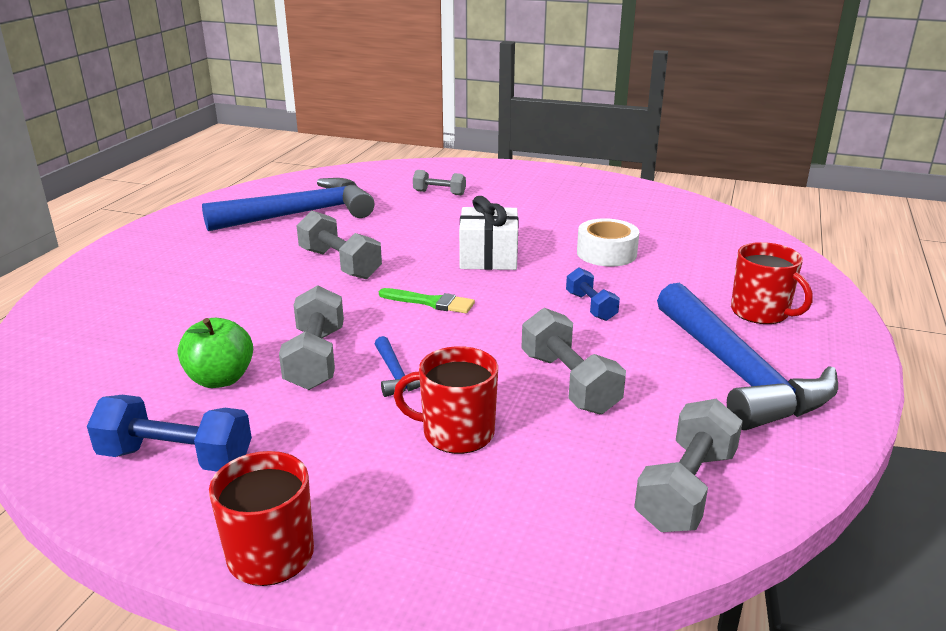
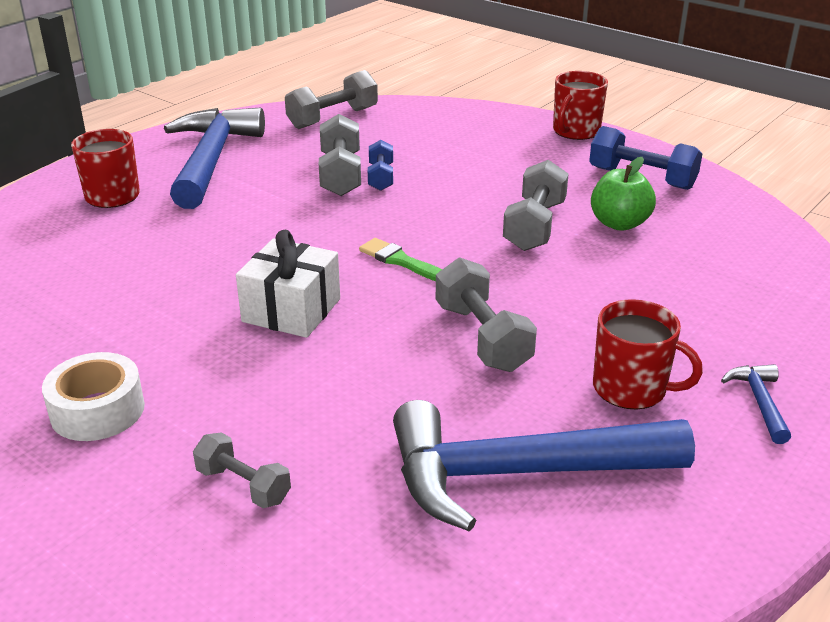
camera: 160 degrees left, 5 degrees up
blue hammer [375,336,420,397] -> blue hammer moved to [721,364,791,444]
red mug [394,346,498,454] -> red mug moved to [593,299,703,409]
blue dumbbell [566,268,620,321] -> blue dumbbell moved to [368,140,393,191]
white tape [577,218,640,267] -> white tape moved to [42,352,145,441]

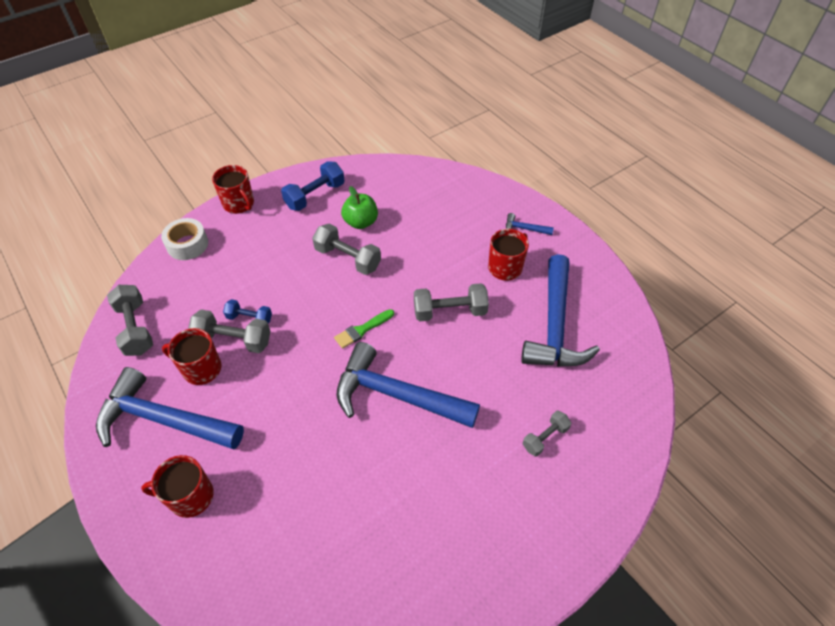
camera: 75 degrees left, 20 degrees up
white tape [42,352,145,441] -> white tape moved to [161,218,208,260]
white gift [236,230,340,338] -> blue hammer [337,342,480,428]
none -> red mug [162,328,221,385]

